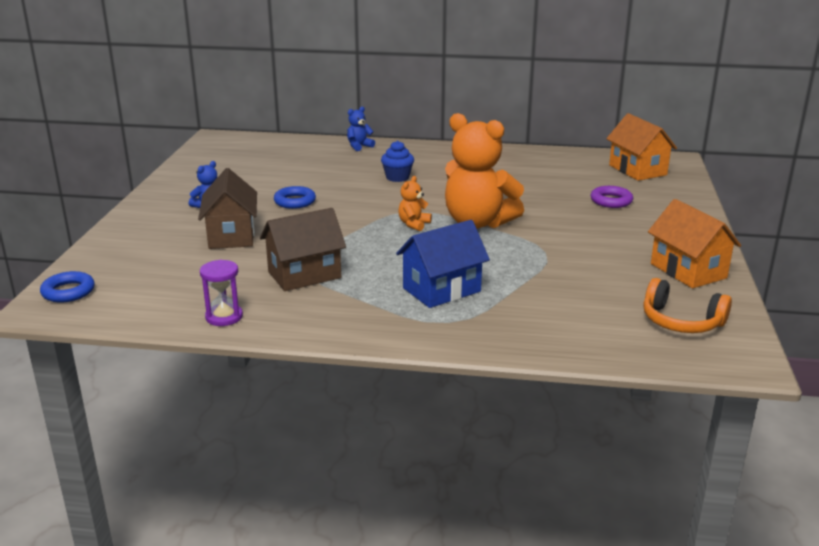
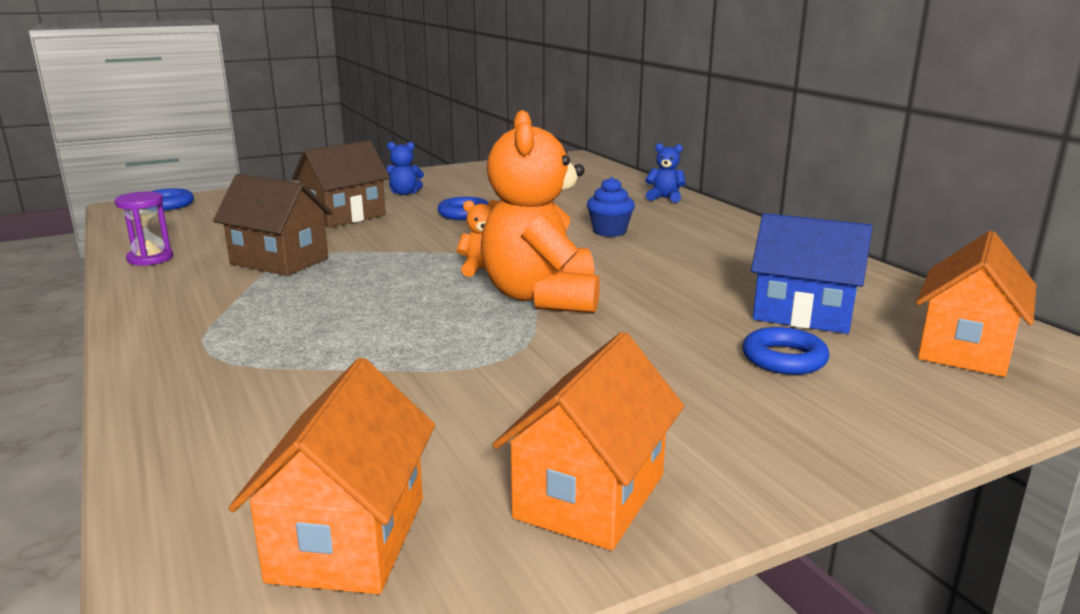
camera: 55 degrees right, 5 degrees down
blue house [396,220,490,308] -> blue house moved to [751,213,873,334]
purple ring [591,186,633,208] -> blue ring [743,327,829,375]
orange headphones [643,278,732,333] -> orange house [229,358,435,594]

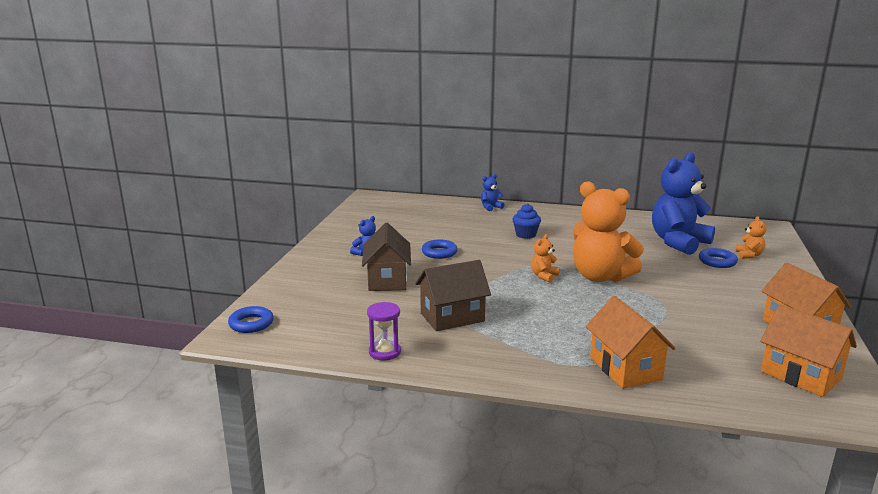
camera: 50 degrees left, 0 degrees up
blue house [751,213,873,334] -> blue teddy bear [652,152,715,255]
orange house [916,231,1037,377] -> orange house moved to [586,296,676,389]
none -> orange teddy bear [736,216,766,259]

